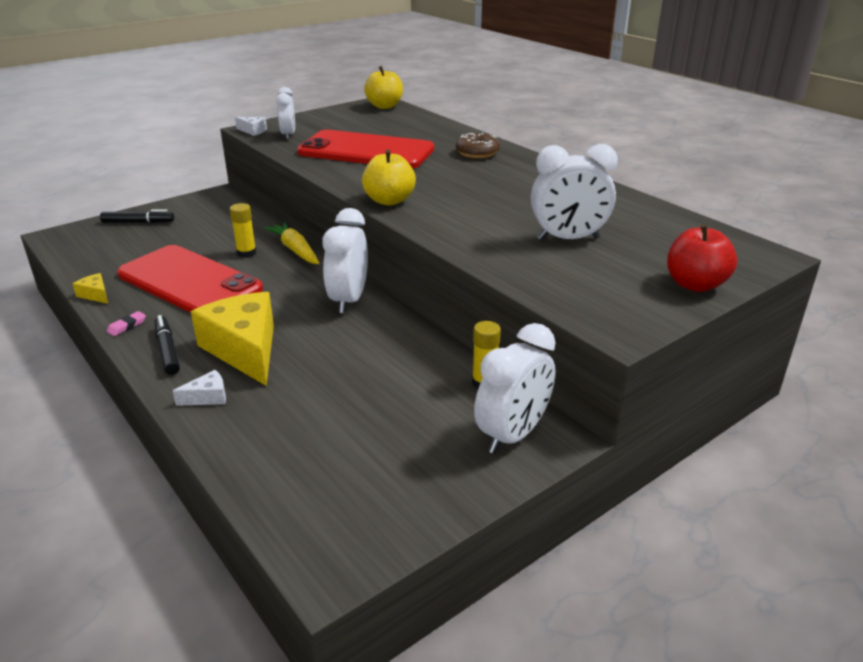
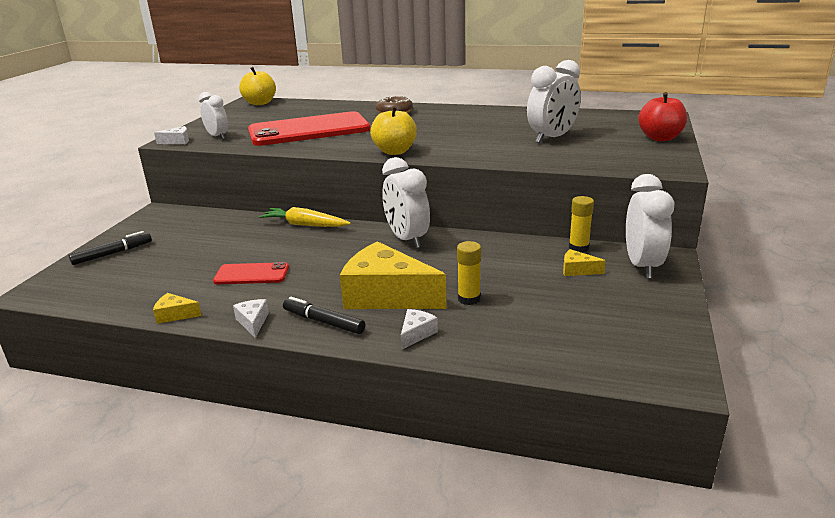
camera: 35 degrees left, 5 degrees down
pink eraser [107,311,146,336] -> white cheese [233,299,269,338]
red phone [117,245,263,313] -> red phone [213,262,289,284], size x0.47
yellow glue stick [230,203,256,258] -> yellow glue stick moved to [457,241,481,305]
none -> yellow cheese [563,249,606,276]

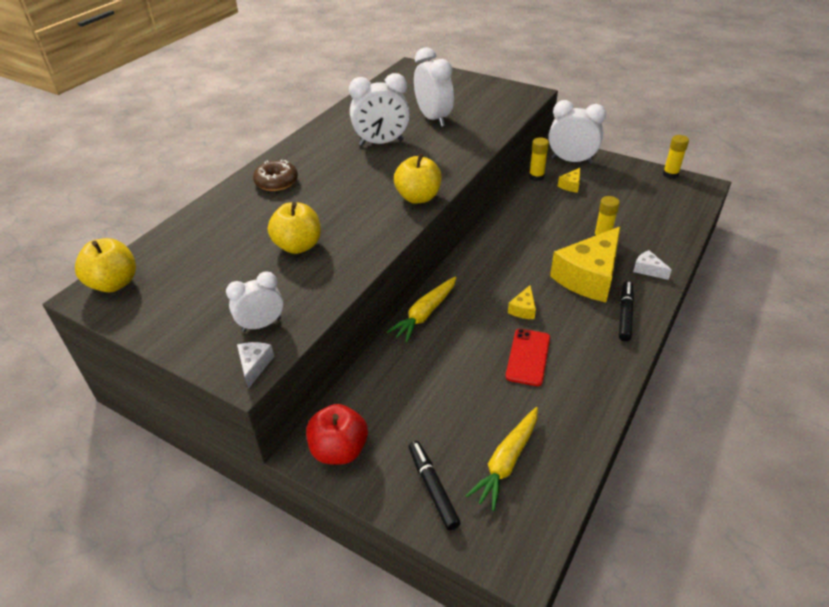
camera: 75 degrees left, 15 degrees up
yellow cheese [153,293,202,324] -> yellow cheese moved to [508,285,536,319]
white cheese [233,299,269,338] -> none
red phone [248,111,370,146] -> yellow apple [268,202,321,254]
black marker [283,297,365,334] -> black marker turned 150 degrees clockwise [619,281,634,341]
white clock [382,157,430,248] -> white clock moved to [349,73,410,146]
red apple [638,92,687,141] -> red apple moved to [306,404,368,465]
none -> yellow carrot [466,407,538,511]
none -> yellow glue stick [663,135,689,179]

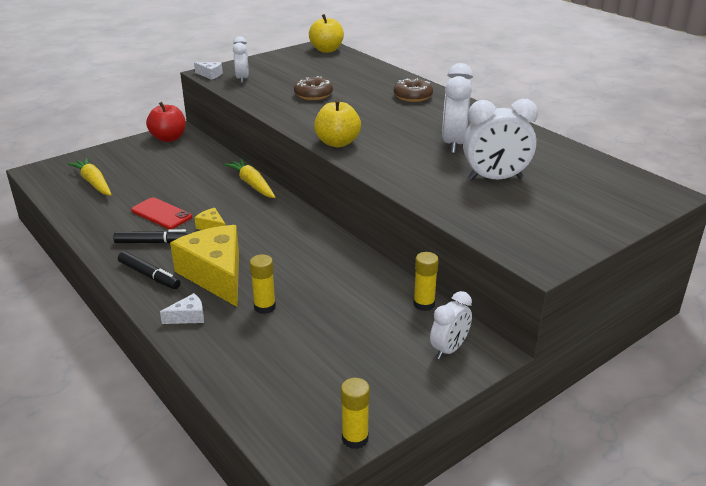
camera: 110 degrees right, 10 degrees down
yellow apple [268,202,321,254] -> brown donut [294,76,333,100]
black marker [409,441,461,531] -> black marker moved to [113,229,192,243]
white clock [549,100,606,164] -> white clock [430,291,472,359], size x0.63
yellow cheese [558,168,580,193] -> none

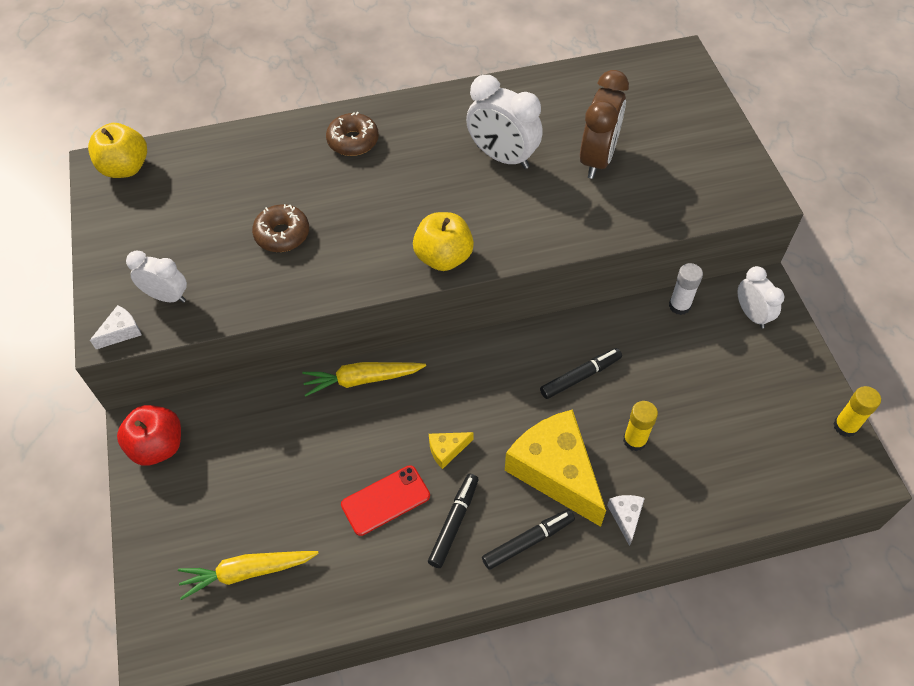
camera: 65 degrees left, 25 degrees up
yellow cheese [170,225,239,307] -> yellow cheese turned 60 degrees clockwise [505,409,606,527]
yellow glue stick [413,252,439,311] -> white glue stick [669,263,703,315]
white clock [463,99,538,180] -> brown clock [580,70,629,179]
none -> black marker [540,348,622,399]

